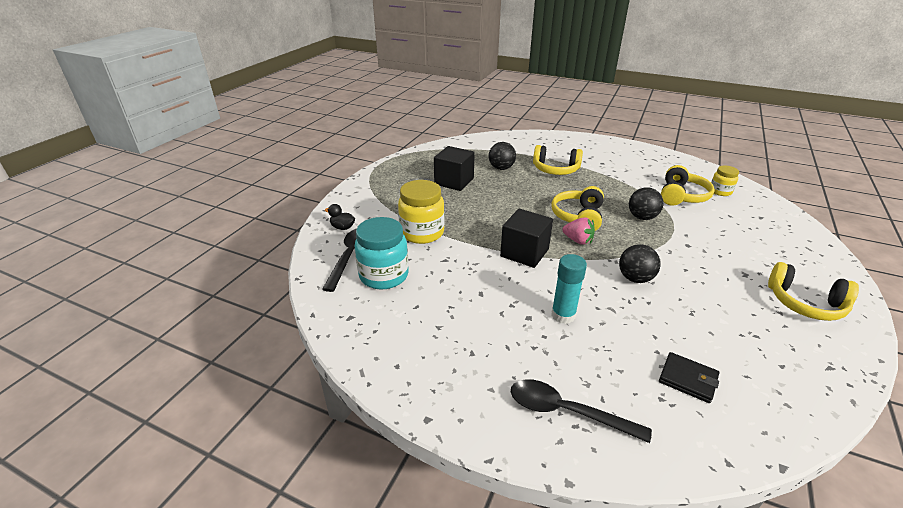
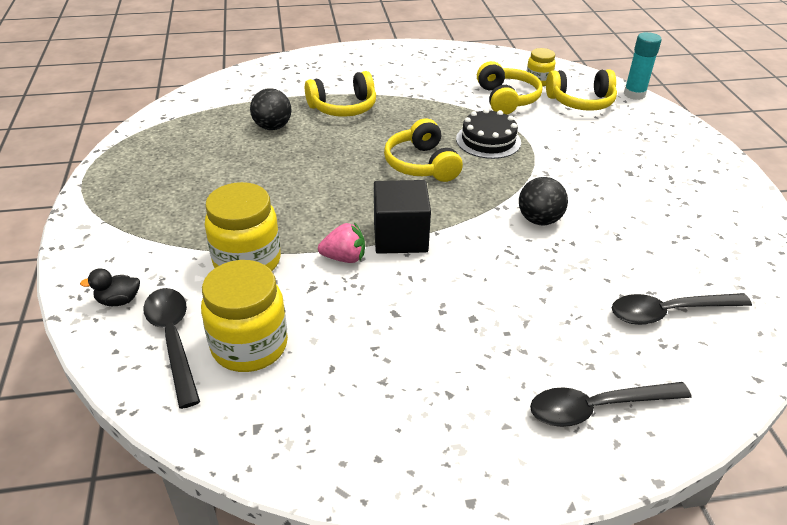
camera: 35 degrees left, 5 degrees up
turquoise jar [355,217,409,289] -> yellow jar [201,260,288,372]
black cube [434,146,475,191] -> none
turquoise glue stick [551,254,587,324] -> turquoise glue stick moved to [623,32,662,100]
pink strawberry [562,217,595,245] -> pink strawberry moved to [318,222,365,263]
black ball [629,187,663,220] -> black cake [456,109,521,159]
black wallet [659,352,719,403] -> black spoon [612,293,752,325]
yellow headphones [768,262,859,321] -> yellow headphones moved to [546,69,617,111]

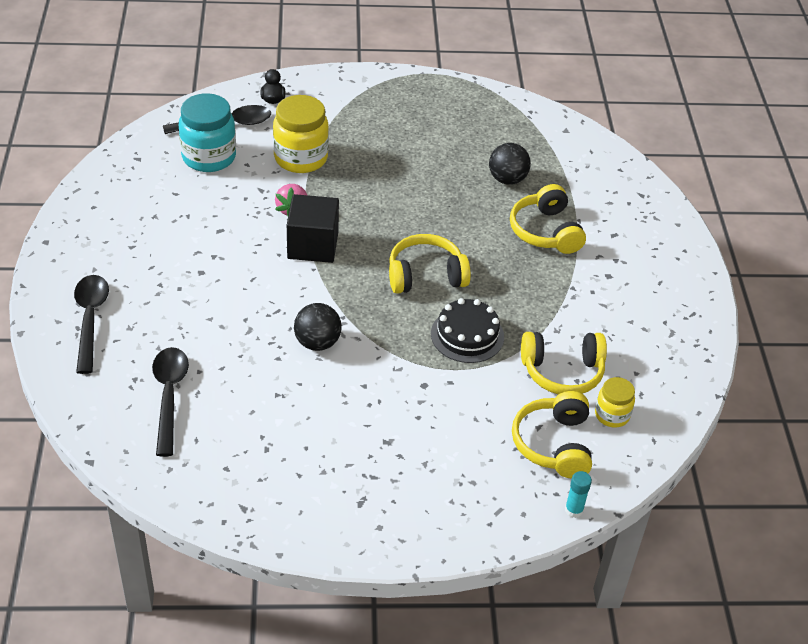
camera: 95 degrees right, 5 degrees up
yellow jar [201,260,288,372] -> turquoise jar [179,93,236,172]
turquoise glue stick [623,32,662,100] -> turquoise glue stick [565,471,592,518], size x0.62

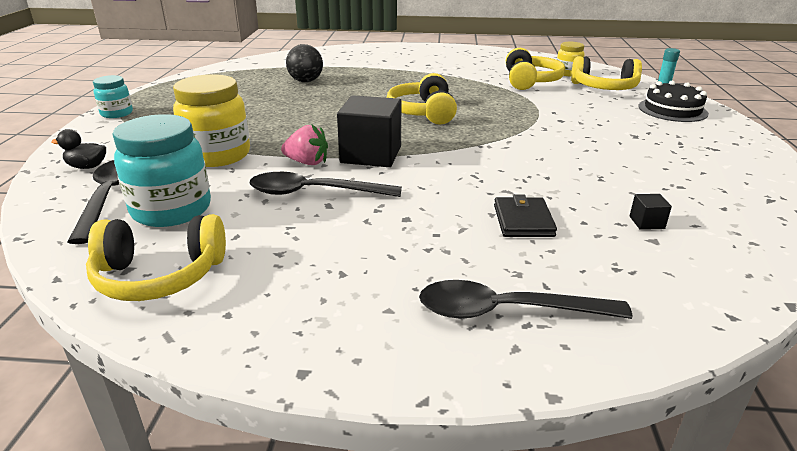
camera: 80 degrees left, 15 degrees down
black spoon [152,347,189,457] -> black spoon moved to [249,172,402,197]
black ball [294,303,342,351] -> none
black cake [431,298,504,363] -> black cake moved to [638,81,709,122]
yellow headphones [510,184,586,254] -> yellow headphones moved to [86,214,226,301]
none -> turquoise jar [93,75,133,118]
none -> black wallet [494,195,557,237]
none -> black cube [630,194,672,230]

